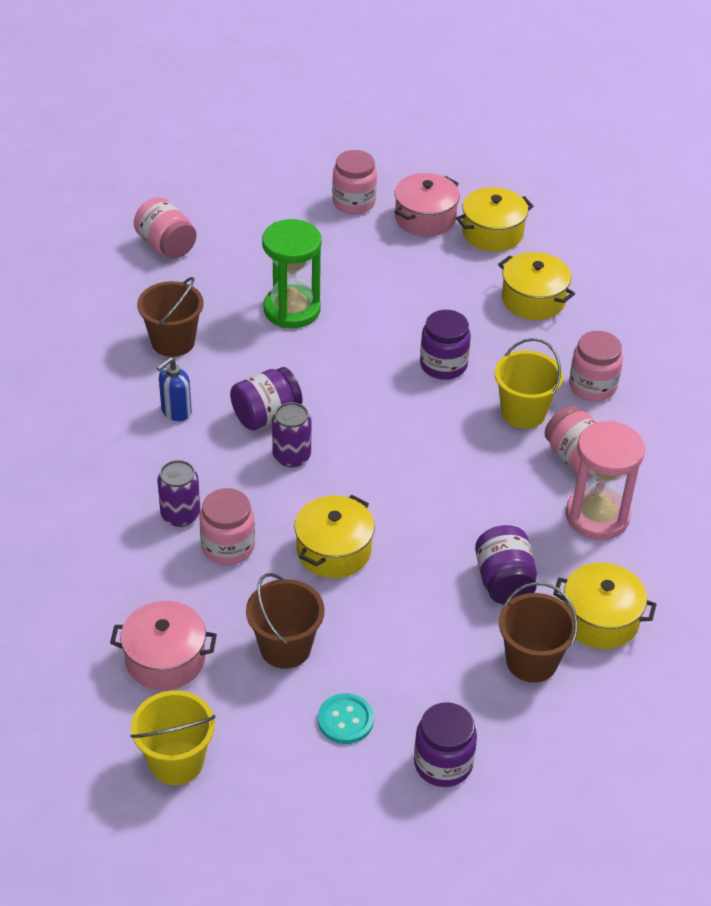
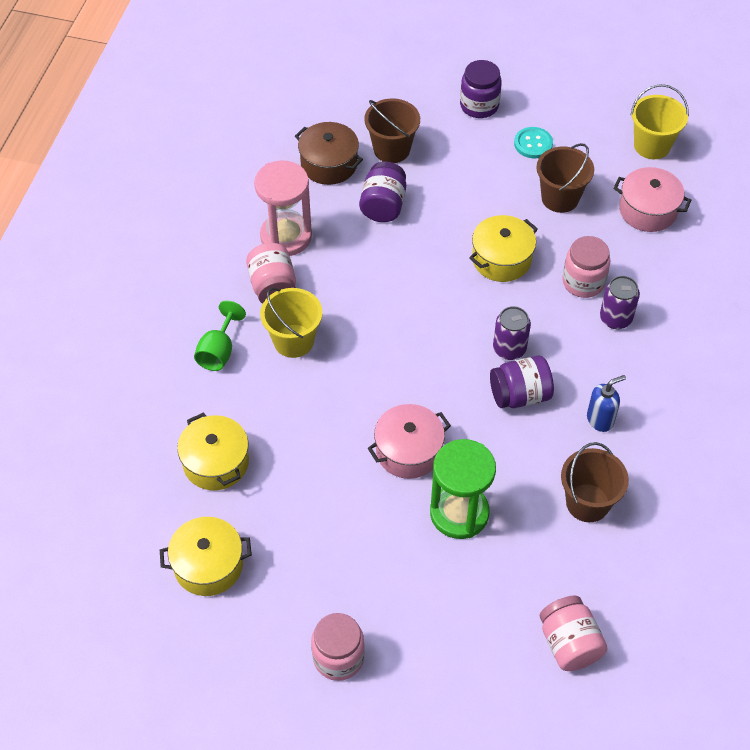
camera: 160 degrees left, 10 degrees up
pink pot [394,173,460,237] -> pink pot moved to [368,404,451,479]
purple jar [420,310,471,380] -> none
yellow pot [553,563,657,649] -> brown pot [295,122,363,185]
pink jar [569,331,623,401] -> green goblet [194,301,246,371]

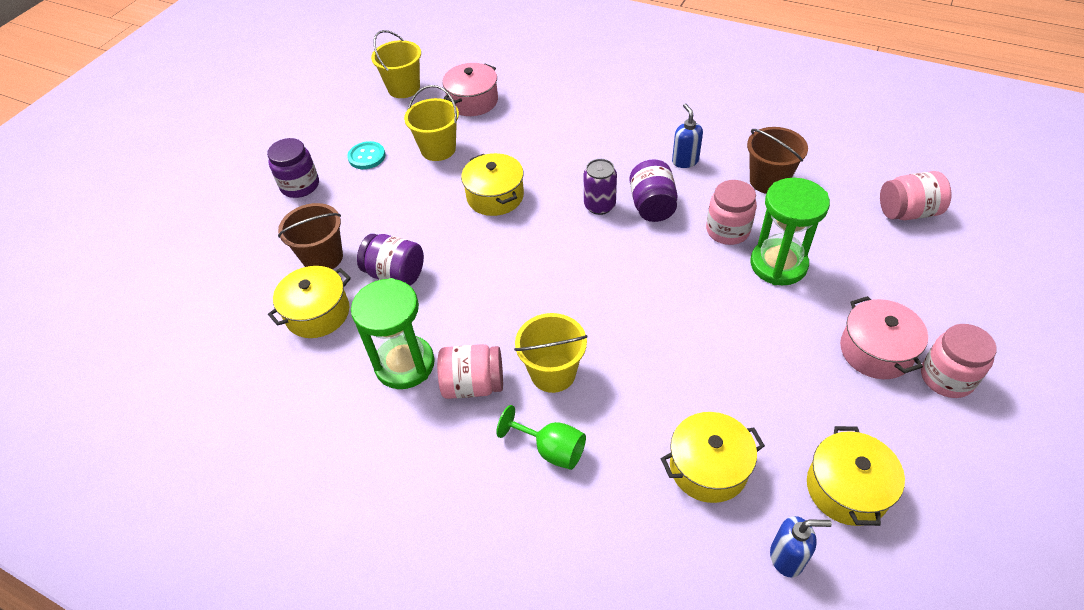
camera: 75 degrees left, 5 degrees down
pink hourglass [254,160,312,256] -> green hourglass [351,278,435,389]
brown pot [295,122,363,185] -> yellow pot [268,266,351,338]
pink pot [368,404,451,479] -> pink pot moved to [840,296,928,379]
brown bucket [536,143,594,213] -> yellow bucket [404,85,459,161]
pink jar [562,236,611,298] -> pink jar moved to [706,180,757,245]
purple can [600,276,640,329] -> none
none -> blue soap dispenser [770,516,832,577]

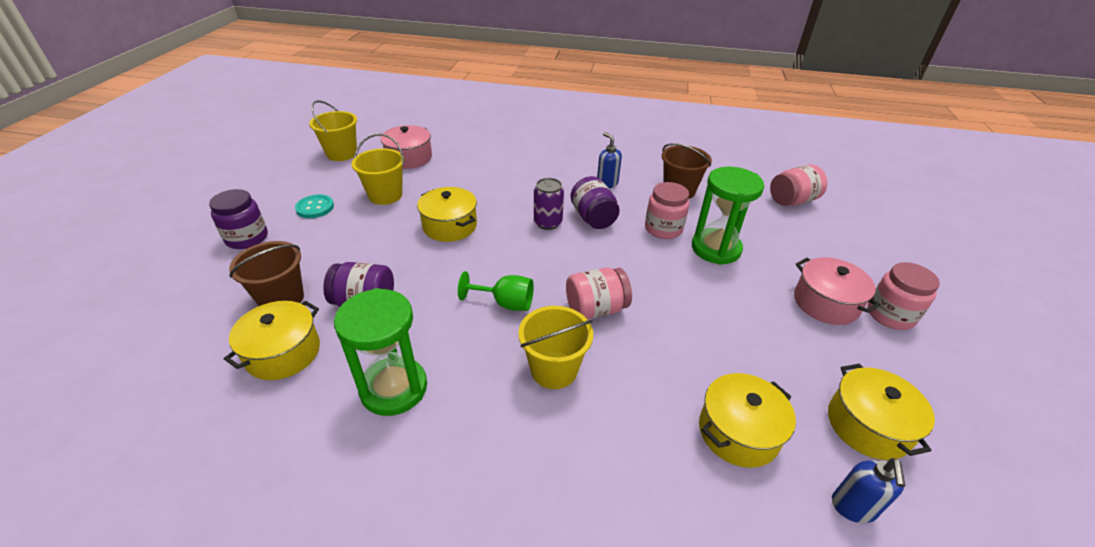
camera: 20 degrees left, 10 degrees down
pink jar [437,344,503,399] -> pink jar moved to [566,268,632,320]
green goblet [496,405,586,470] -> green goblet moved to [458,271,534,311]
blue soap dispenser [770,516,832,577] -> blue soap dispenser turned 120 degrees clockwise [832,458,905,523]

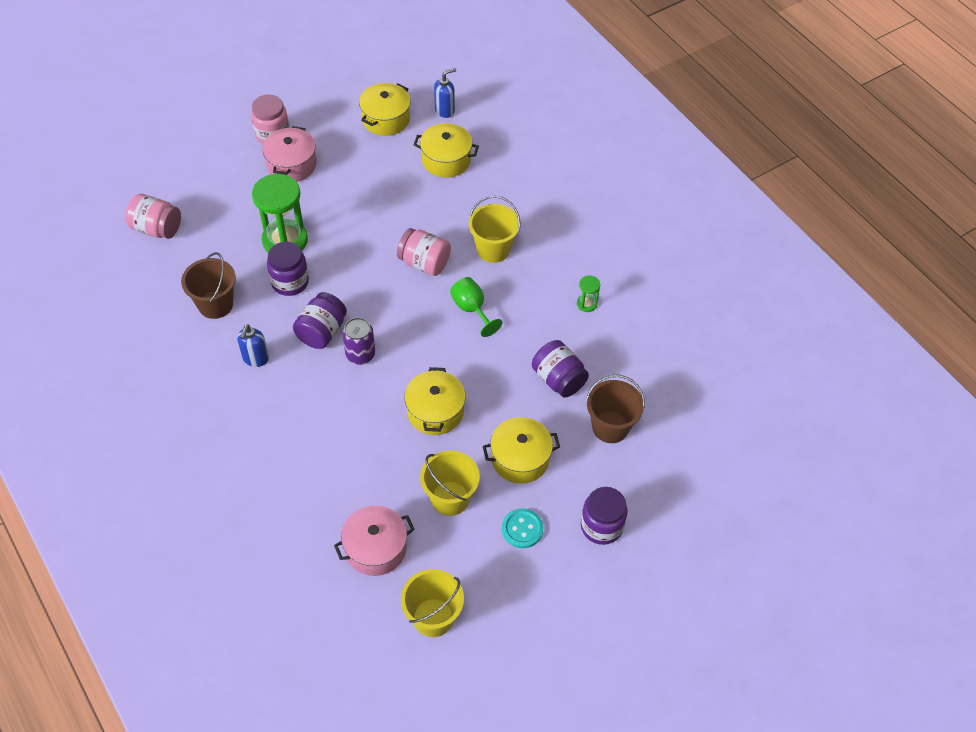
camera: 135 degrees left, 15 degrees up
yellow pot [224,301,320,380] -> yellow pot moved to [483,417,560,484]
green hourglass [334,288,427,416] -> green hourglass [577,276,600,312], size x0.44
pink jar [645,182,689,239] -> purple jar [267,242,309,296]

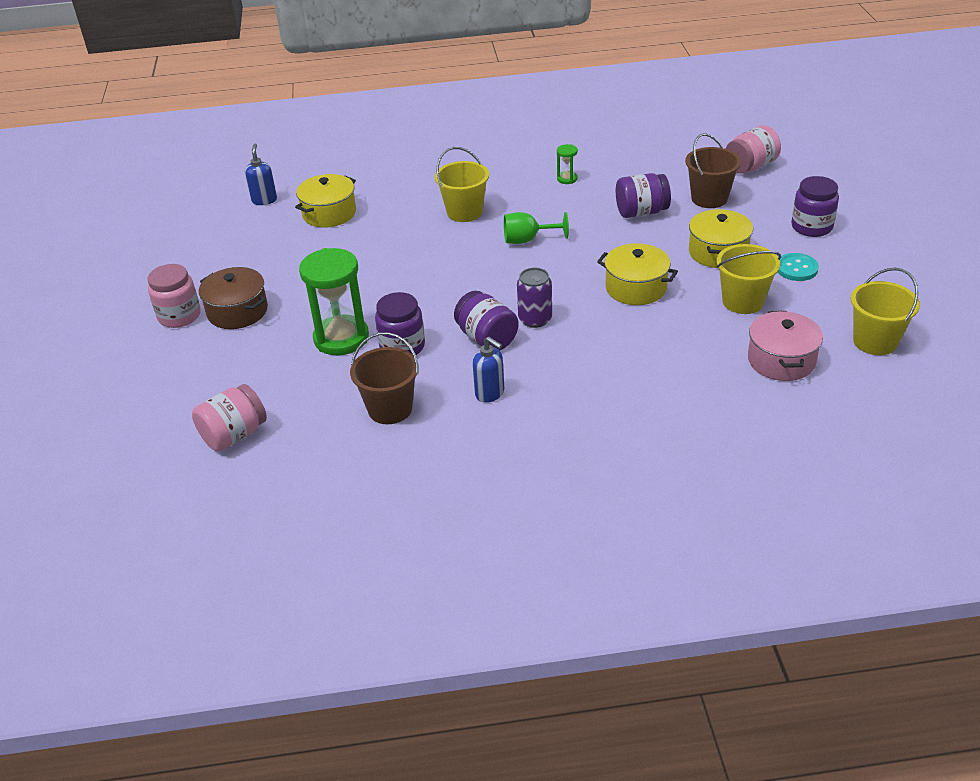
camera: 60 degrees left, 15 degrees down
pink pot [262,126,317,182] -> brown pot [199,267,268,329]
yellow pot [359,83,411,136] -> none
pink jar [397,228,451,276] -> pink jar moved to [726,125,781,173]

